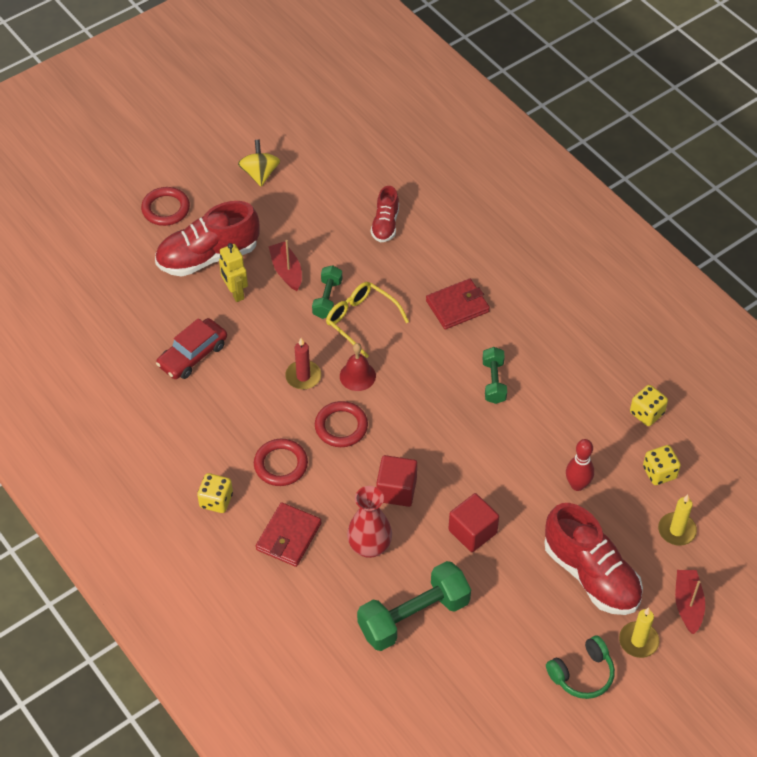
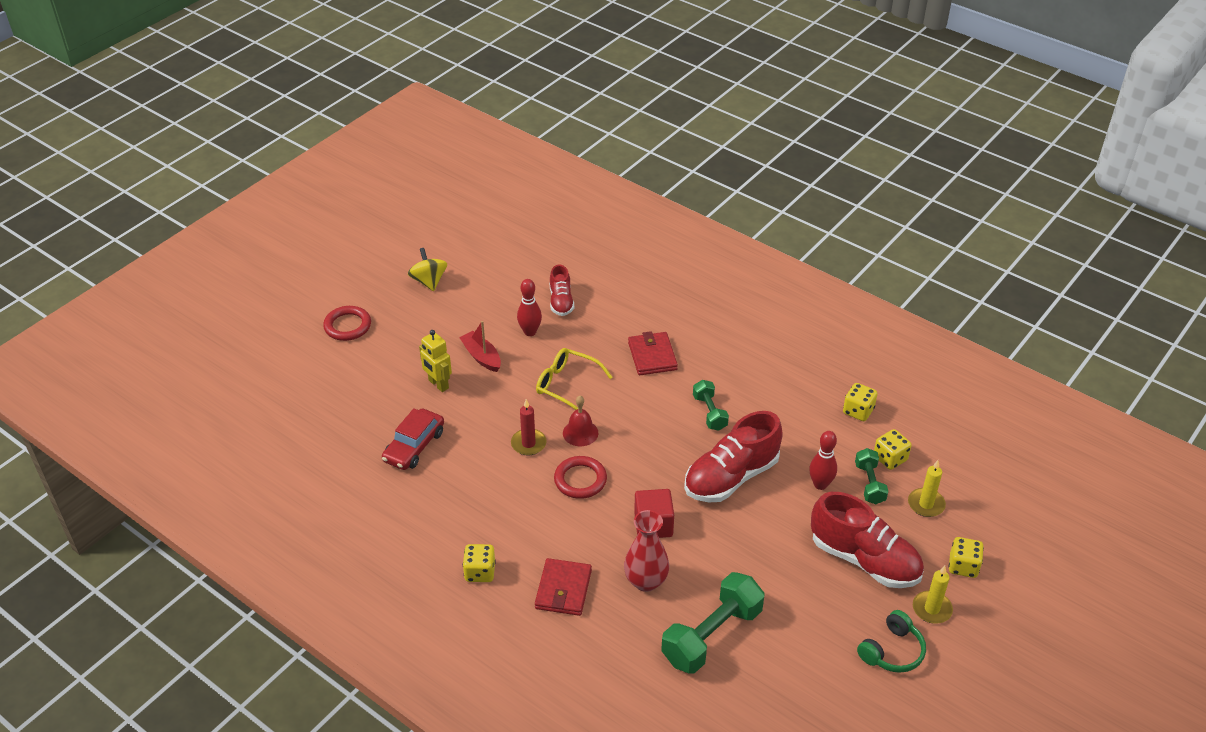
camera: 15 degrees left, 10 degrees down
red shoe [155,201,260,277] -> red shoe moved to [684,411,783,502]
red ring [254,439,308,486] -> none
green dumbbell [312,265,342,319] -> green dumbbell moved to [855,448,888,504]
red wallet [426,279,490,329] -> red wallet turned 60 degrees counterclockwise [628,331,678,375]
red cube [448,493,499,552] -> none
red boat [675,570,705,634] -> yellow dice [949,537,984,578]
none -> red bowling pin [517,279,542,336]

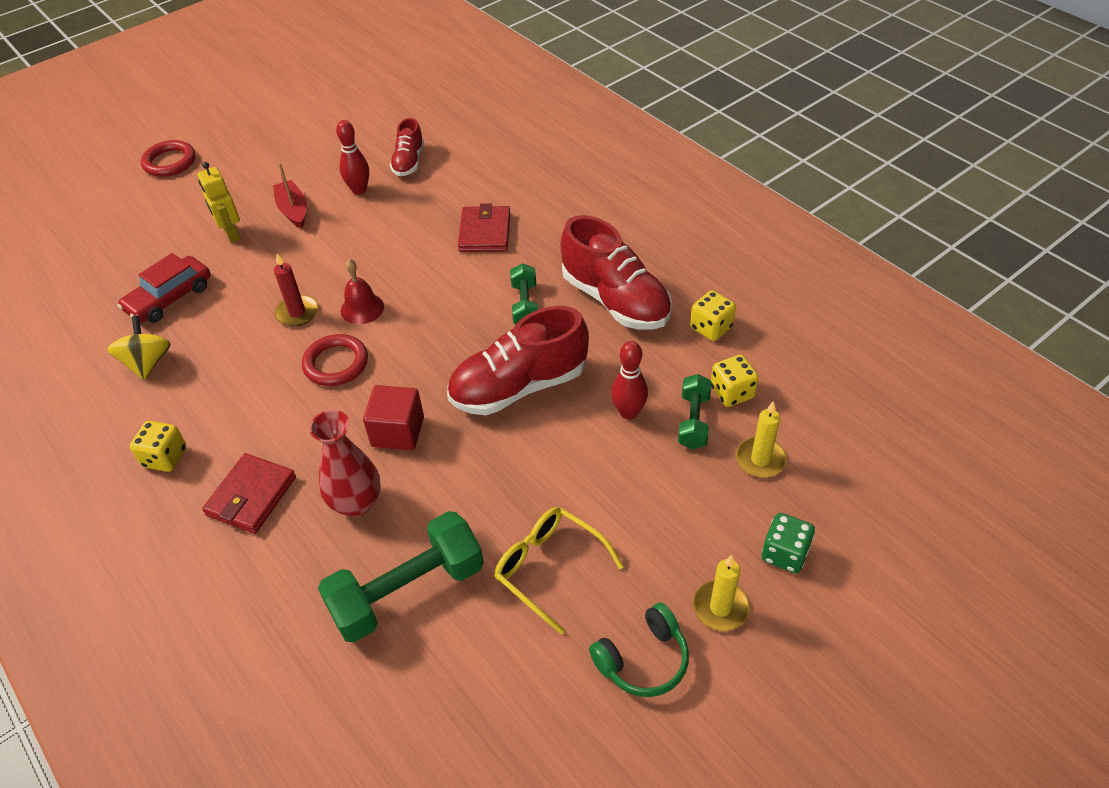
camera: 15 degrees right, 5 degrees up
yellow spinning top [408,248,447,291] -> yellow spinning top moved to [107,316,171,380]
yellow glasses [536,348,613,410] -> yellow glasses moved to [494,507,624,635]
red shoe [811,492,924,588] -> red shoe moved to [561,215,672,330]
yellow dice [949,537,984,578] -> green dice [762,513,815,573]

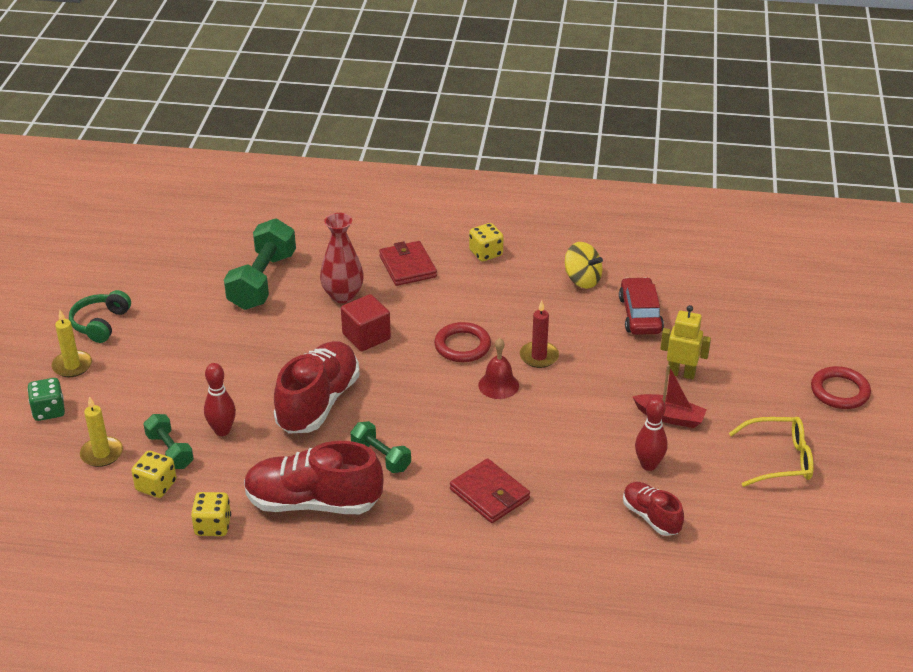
camera: 135 degrees right, 10 degrees down
yellow glasses [494,507,624,635] -> yellow glasses moved to [729,417,814,487]

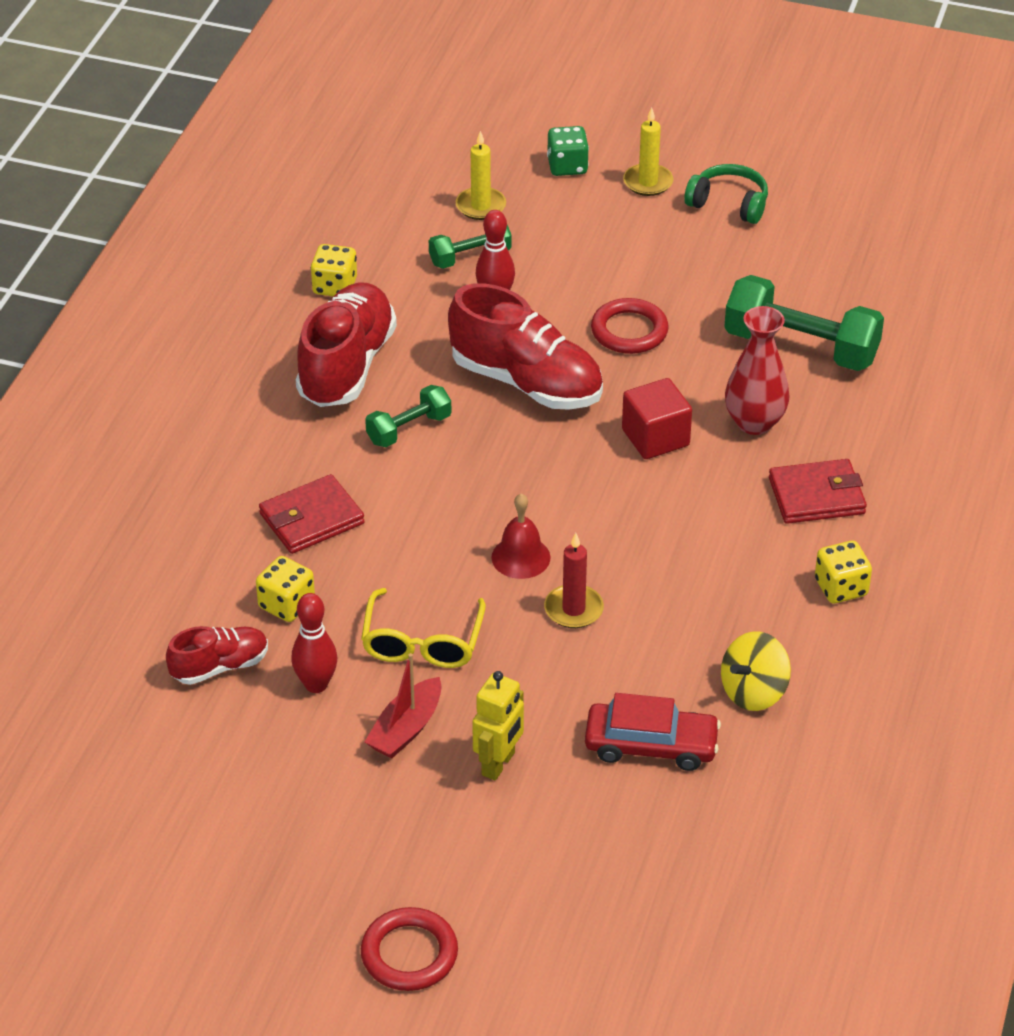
camera: 100 degrees right, 5 degrees up
yellow dice [131,451,177,498] -> yellow dice moved to [256,556,315,622]
red ring [434,322,491,362] -> red ring moved to [591,298,669,354]
yellow glasses [729,417,814,487] -> yellow glasses moved to [361,588,486,668]

